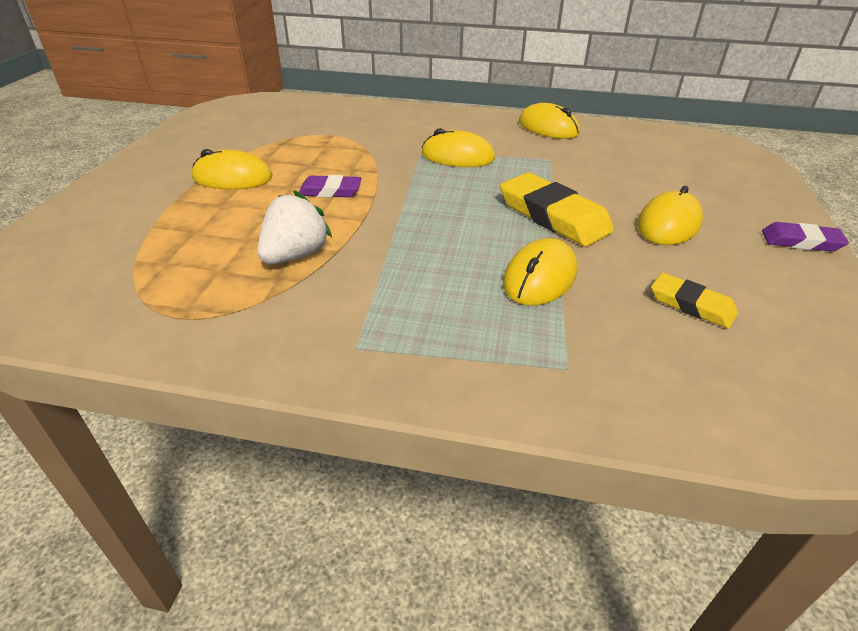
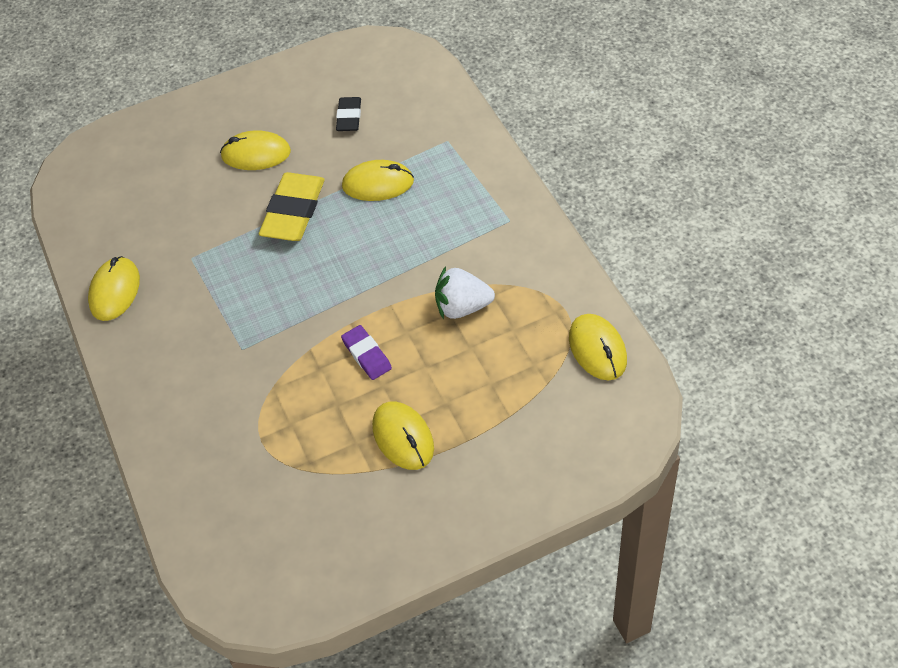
camera: 120 degrees left, 15 degrees up
yellow mouse [422,128,495,167] -> yellow mouse moved to [569,314,627,380]
yellow eraser [651,273,738,329] -> black eraser [336,97,361,131]
purple eraser [762,222,849,252] -> none

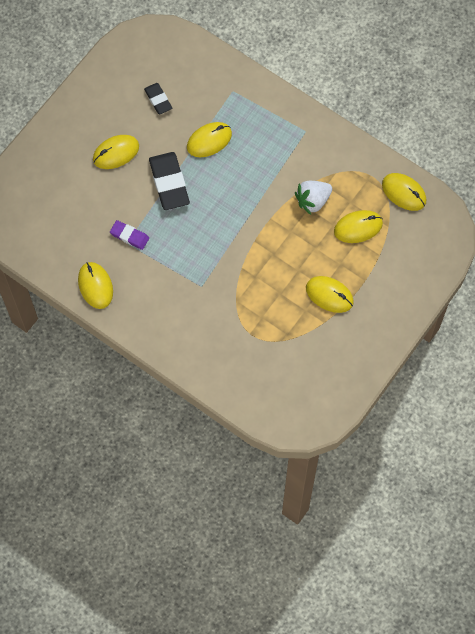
camera: 35 degrees left, 15 degrees up
yellow eraser [259,172,325,241] -> black eraser [149,152,190,210]
purple eraser [341,325,392,380] -> purple eraser moved to [110,220,149,250]
none -> yellow mouse [334,210,383,243]

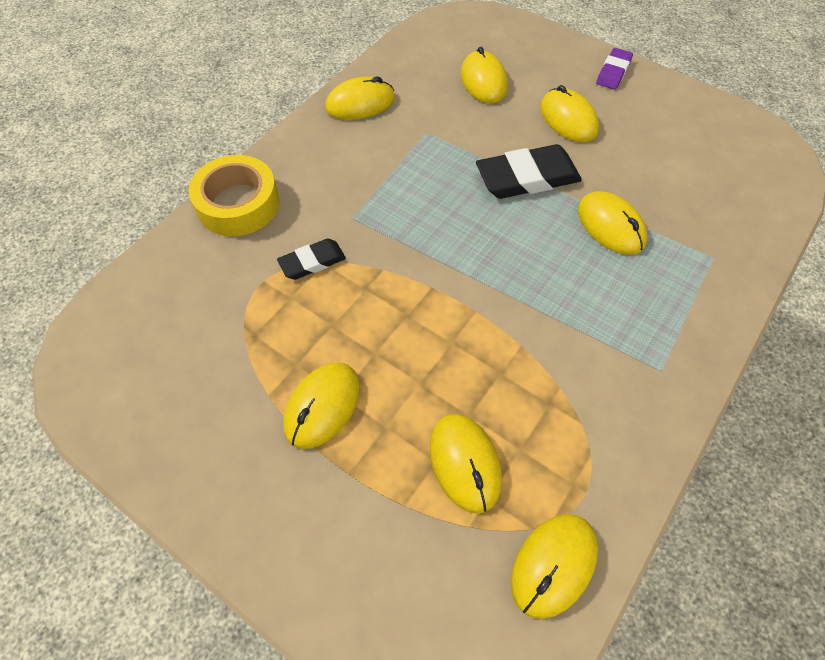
camera: 90 degrees right, 10 degrees down
purple eraser [110,220,149,250] -> purple eraser moved to [596,48,633,90]
black eraser [144,83,172,114] -> black eraser moved to [277,238,346,280]
white strawberry [295,181,332,215] -> none
none -> yellow tape [189,155,280,236]
none -> yellow mouse [461,47,508,103]

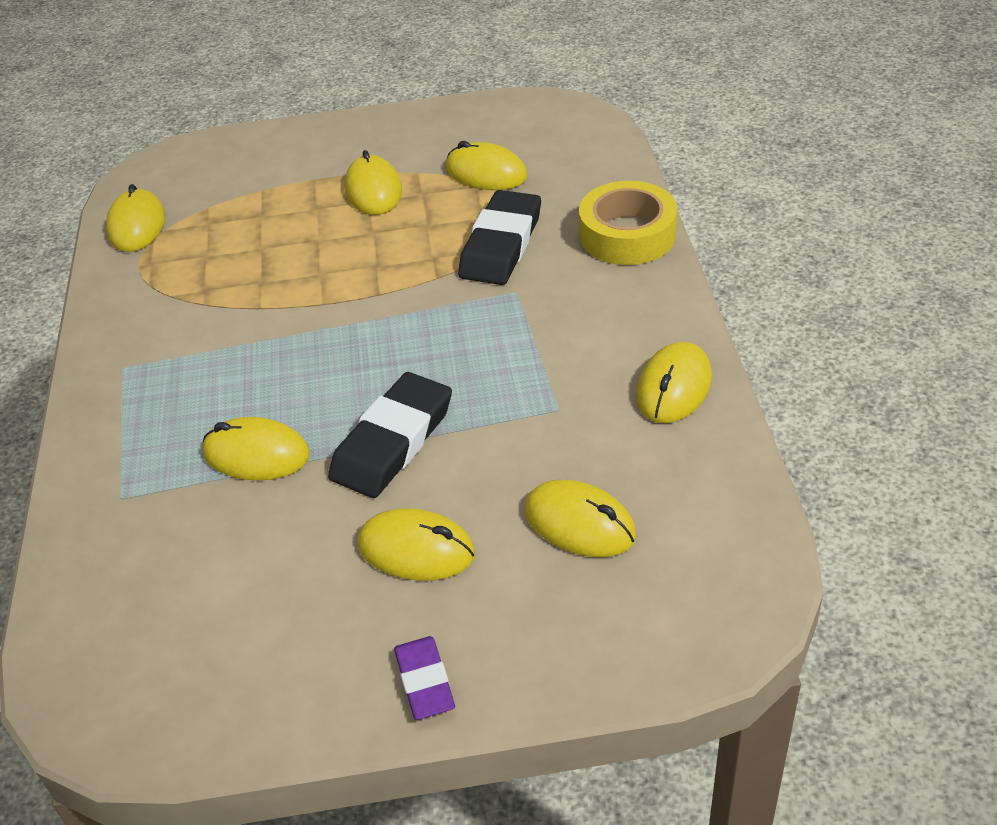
camera: 140 degrees right, 15 degrees down
black eraser [277,238,346,280] -> black eraser [458,190,541,285], size x1.75
yellow mouse [430,414,502,514] -> yellow mouse moved to [445,141,528,190]

